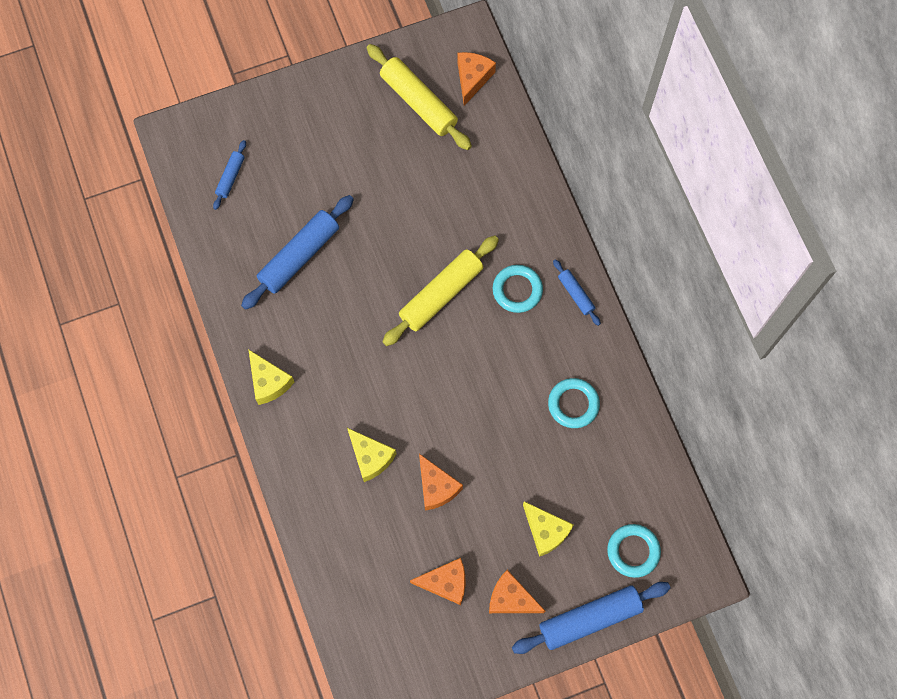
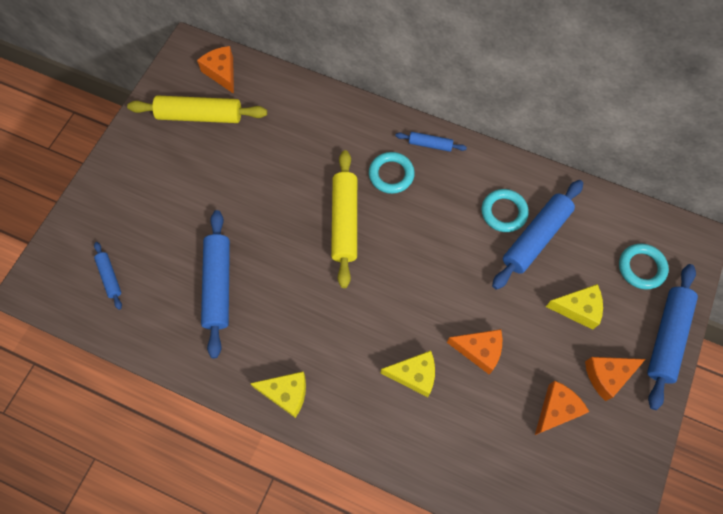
camera: 45 degrees left, 5 degrees down
none -> blue rolling pin [492,180,583,290]

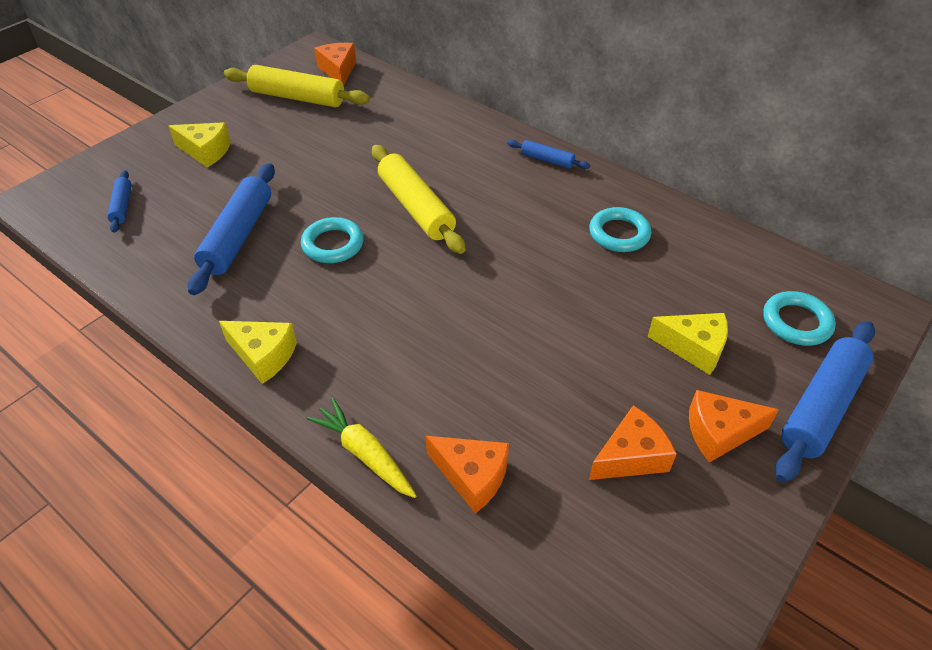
camera: 15 degrees right, 20 degrees down
yellow rolling pin [331,150,357,288] -> yellow rolling pin turned 45 degrees counterclockwise [372,145,465,254]
turquoise ring [369,152,415,194] -> turquoise ring moved to [301,217,364,263]
yellow cheese [381,351,435,397] -> yellow cheese moved to [168,122,231,168]
orange cheese [447,329,502,374] -> orange cheese moved to [426,436,509,513]
blue rolling pin [492,180,583,290] -> none
none -> yellow carrot [307,398,417,498]

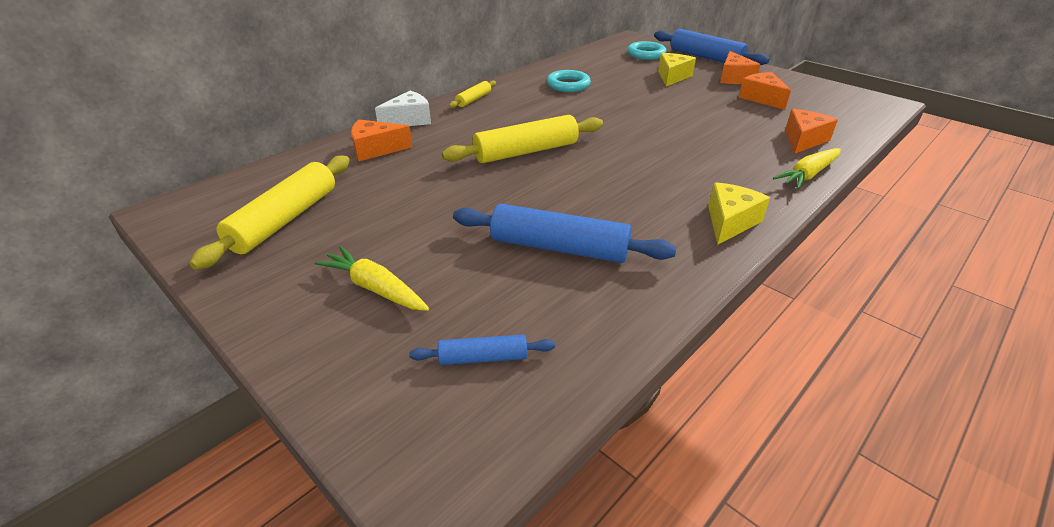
camera: 85 degrees left, 10 degrees down
yellow cheese [168,122,231,168] -> yellow carrot [315,246,429,311]
turquoise ring [301,217,364,263] -> none
orange cheese [314,43,356,85] -> orange cheese moved to [351,119,413,161]
blue rolling pin [507,140,590,169] -> yellow rolling pin [449,80,496,108]
none -> white cheese [375,91,431,126]

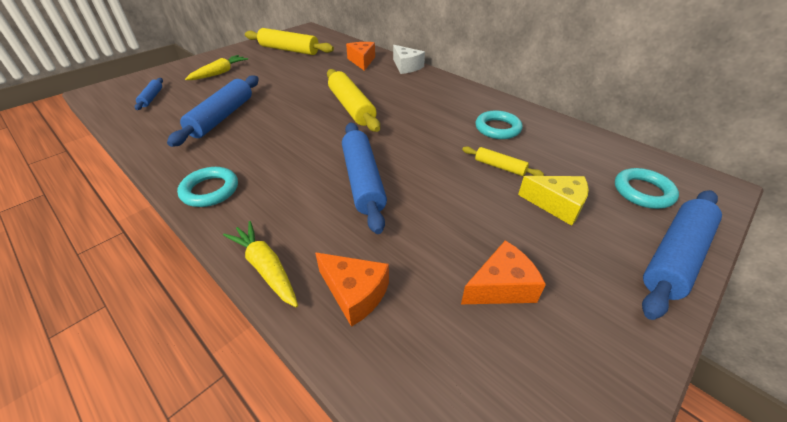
camera: 90 degrees right, 5 degrees up
yellow rolling pin [449,80,496,108] -> yellow rolling pin moved to [462,146,544,176]
yellow cheese [708,182,770,245] -> turquoise ring [177,167,238,207]
orange cheese [720,51,760,84] -> none
none -> blue rolling pin [342,123,387,234]

